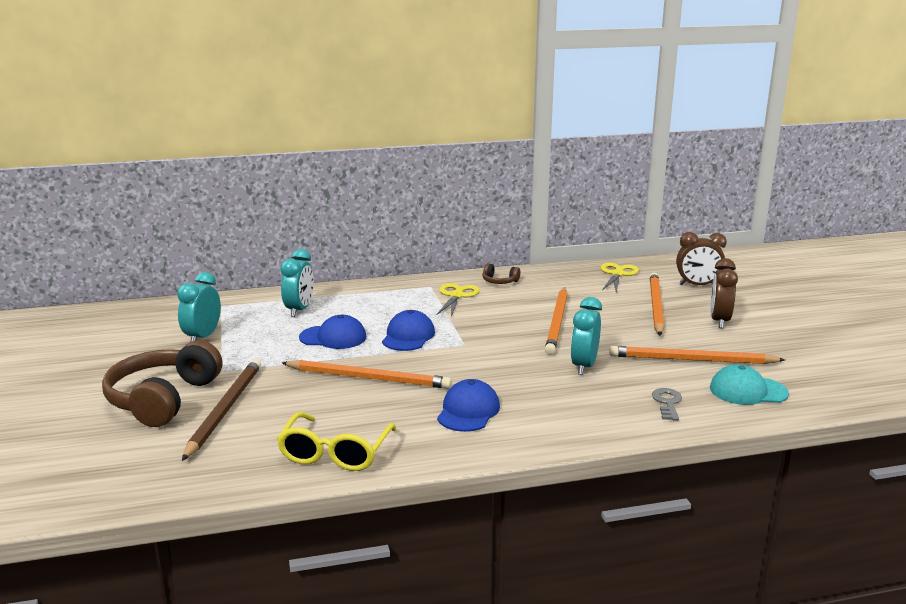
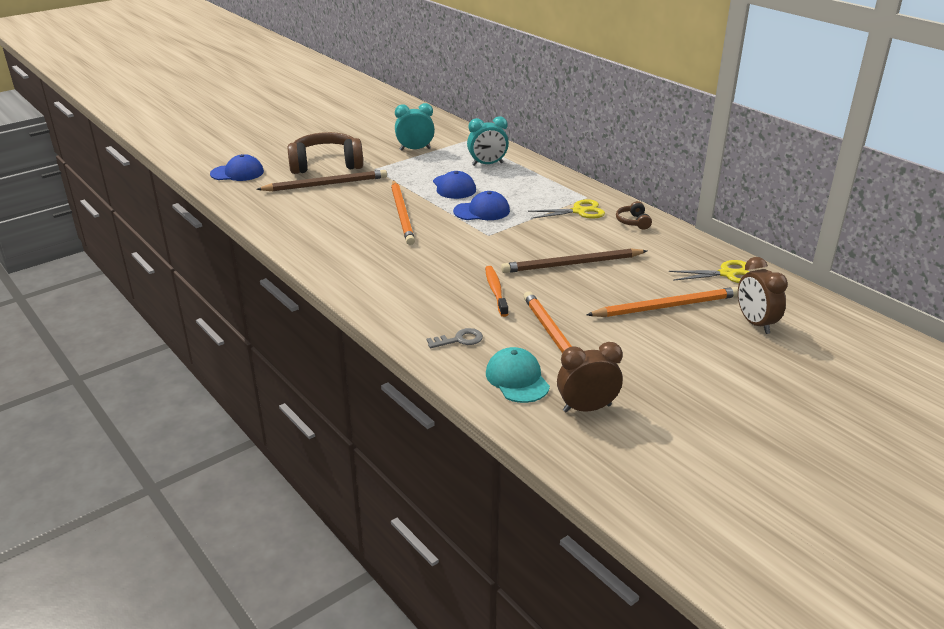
camera: 65 degrees right, 10 degrees up
yellow glasses [277,412,396,471] -> none
blue cap [437,379,500,432] -> blue cap moved to [210,154,264,181]
orange pencil [545,287,568,355] -> brown pencil [501,248,647,273]
turquoise clock [571,297,602,375] -> orange toothbrush [485,266,509,317]
brown clock [710,258,738,328] -> brown clock moved to [557,342,623,413]

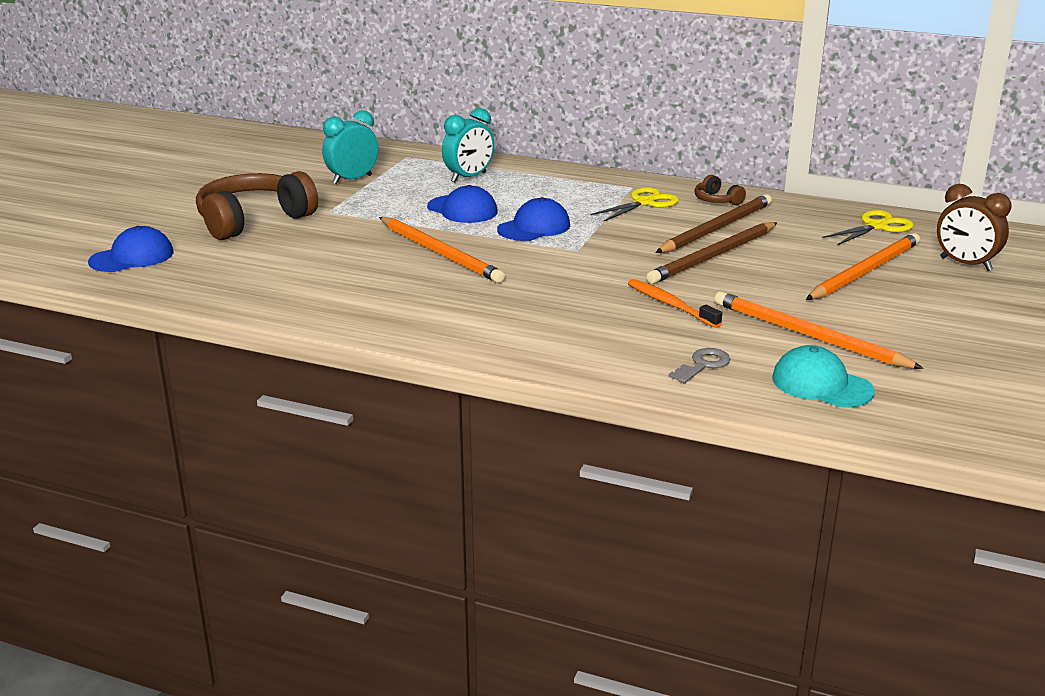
camera: 30 degrees left, 5 degrees down
brown pencil [256,170,387,191] -> brown pencil moved to [655,194,772,253]
brown clock [557,342,623,413] -> none

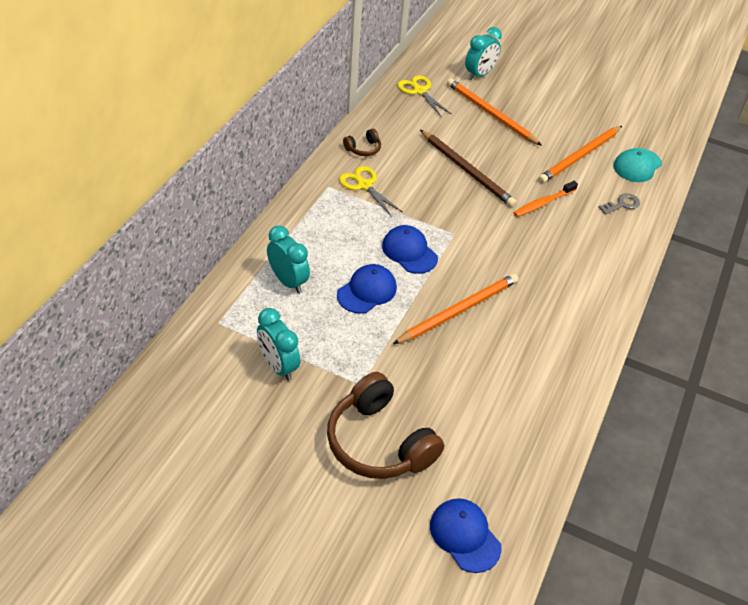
camera: 90 degrees left, 20 degrees up
brown pencil [655,194,772,253] -> none
grey key [668,348,730,383] -> grey key turned 105 degrees clockwise [598,193,640,215]
brown clock [937,184,1012,271] -> turquoise clock [465,27,502,80]

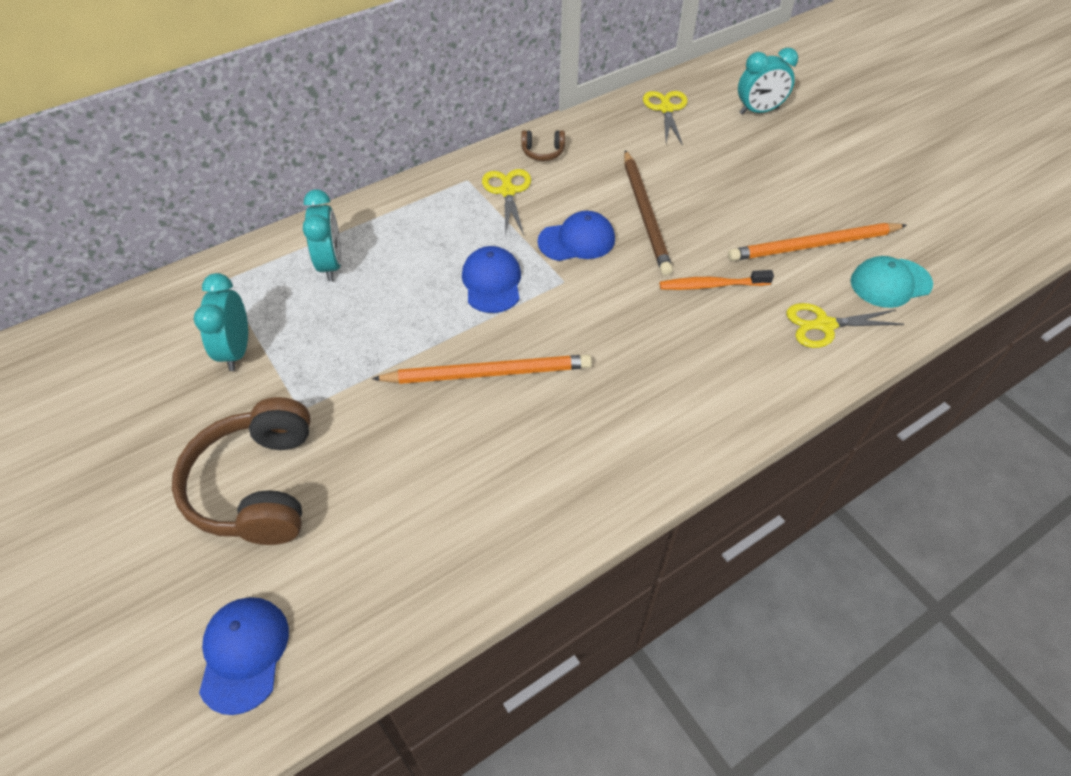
camera: 35 degrees right, 5 degrees up
blue cap [337,264,397,314] -> blue cap moved to [537,211,615,261]
orange pencil [447,78,542,146] -> none
grey key [598,193,640,215] -> yellow scissors [786,303,904,348]

